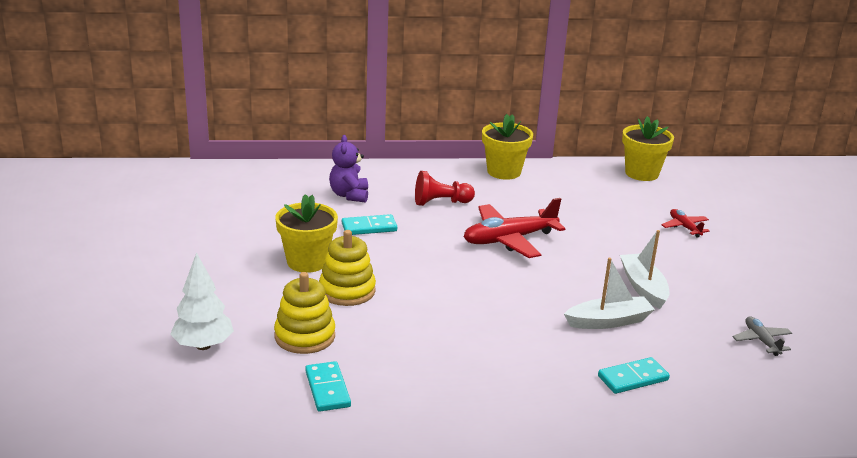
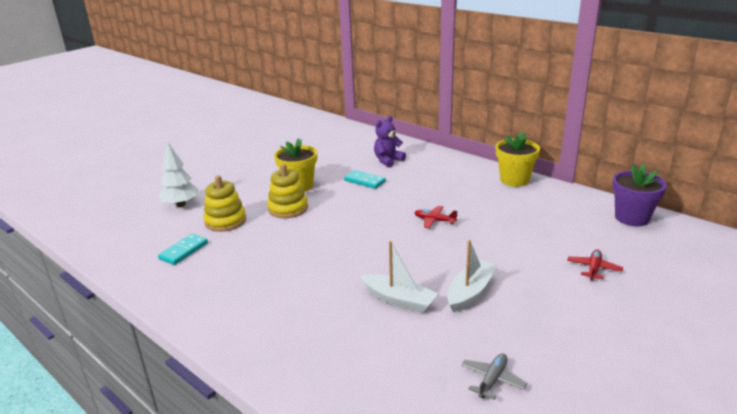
camera: 50 degrees right, 0 degrees up
red pawn [415,171,475,206] -> none
red plane [464,198,566,258] -> red plane [414,206,458,228], size x0.50
turquoise domino [598,357,670,394] -> none
yellow flower pot [622,116,674,181] -> purple flower pot [612,164,667,226]

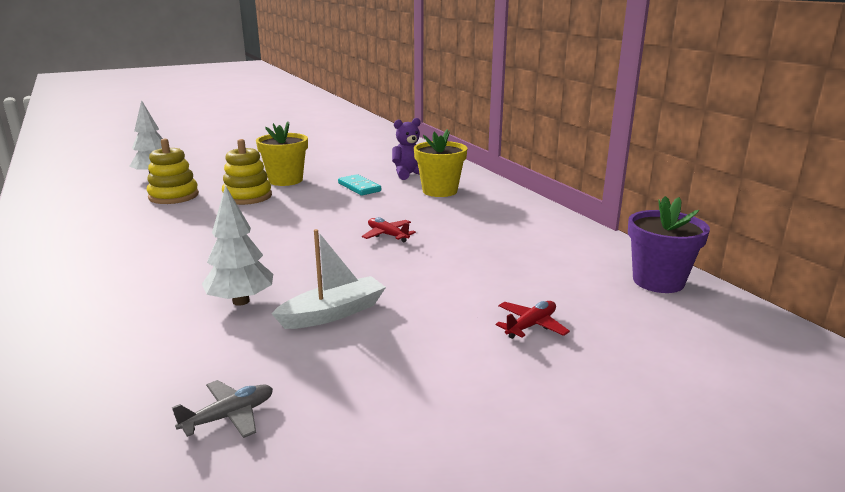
camera: 20 degrees right, 5 degrees down
turquoise domino [158,234,208,265] -> none
white boat [360,241,438,313] -> white tree [202,185,273,306]
yellow flower pot [496,131,540,187] -> yellow flower pot moved to [414,129,467,197]

